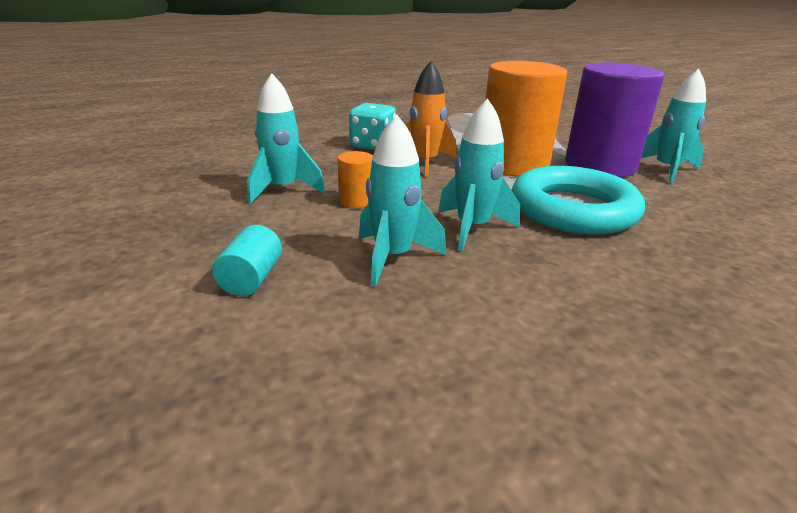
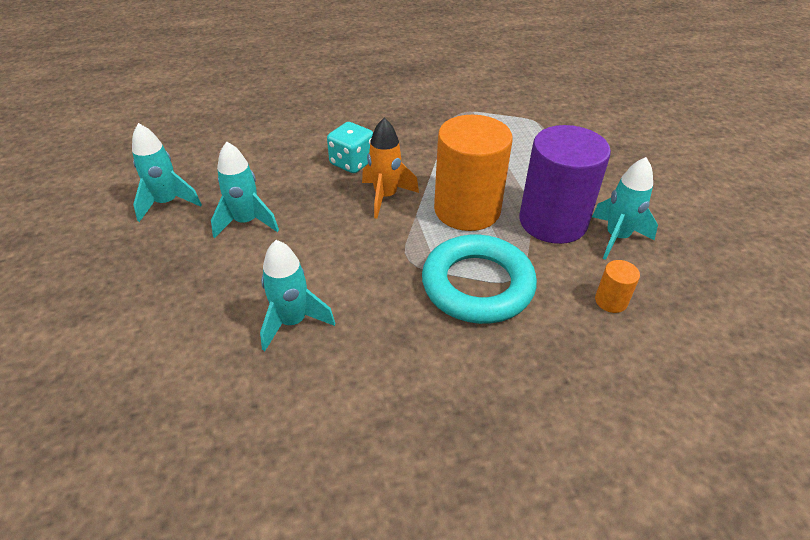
camera: 15 degrees right, 15 degrees up
turquoise cylinder [212,225,282,296] -> none
orange cylinder [337,151,373,208] -> orange cylinder moved to [595,260,640,313]
turquoise rocket [438,98,520,251] -> turquoise rocket moved to [132,123,202,222]

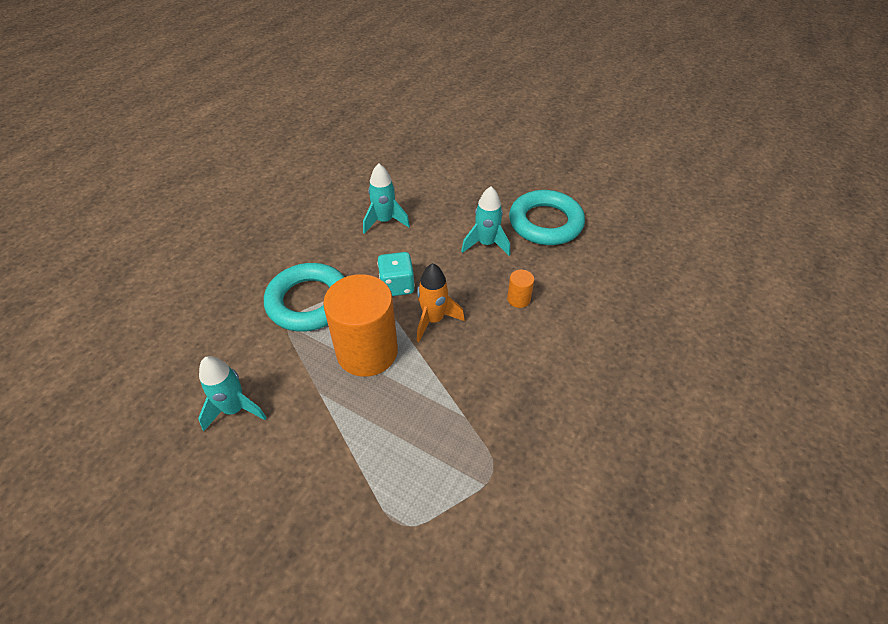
camera: 135 degrees right, 5 degrees up
turquoise rocket [132,123,202,222] -> turquoise ring [509,190,585,245]
turquoise dice [327,122,373,173] -> turquoise dice moved to [377,252,415,296]
purple cylinder [519,125,611,244] -> none
orange cylinder [595,260,640,313] -> orange cylinder moved to [507,270,534,308]

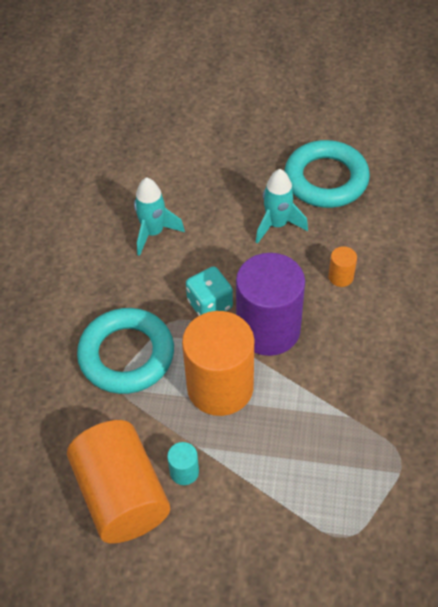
camera: 20 degrees left, 5 degrees up
turquoise rocket [198,356,267,431] -> orange cylinder [67,420,170,543]
orange rocket [417,263,465,342] -> purple cylinder [236,253,305,356]
none -> turquoise cylinder [167,442,199,485]

